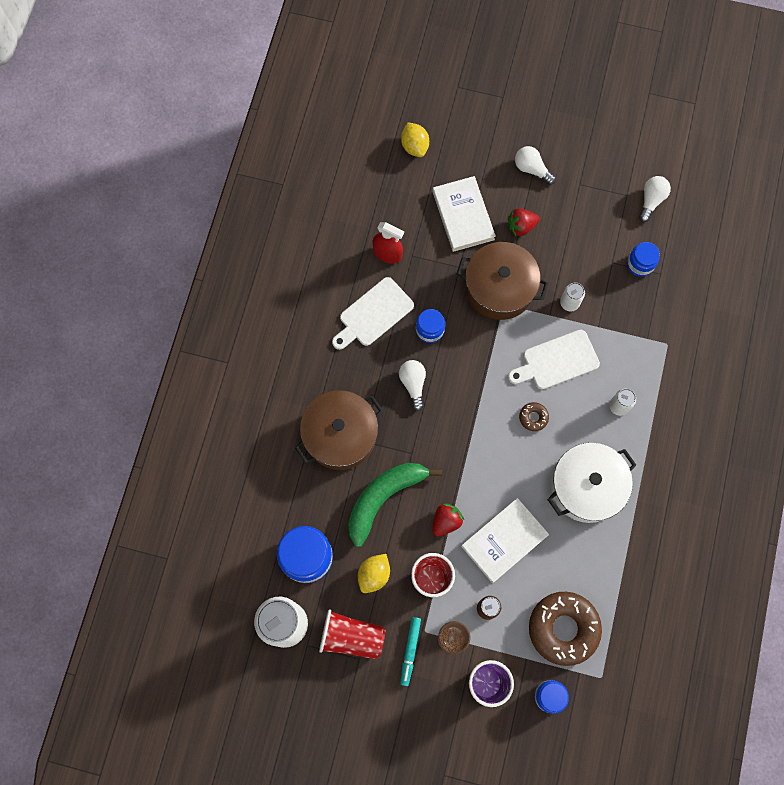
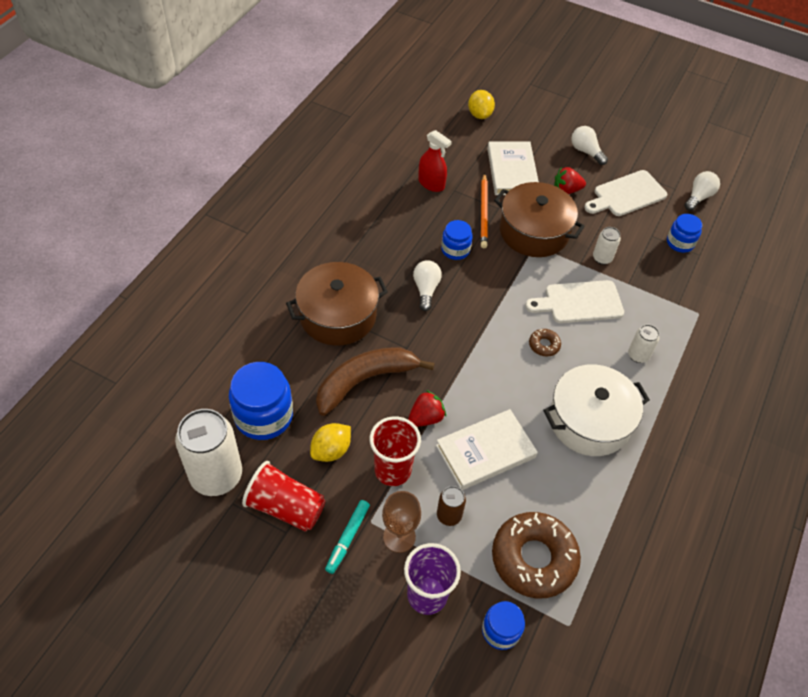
camera: 10 degrees right, 20 degrees down
white cutting board [332,277,414,350] -> white cutting board moved to [584,170,668,216]
green banana [348,463,442,547] -> brown banana [316,347,435,416]
none -> orange pencil [480,173,488,248]

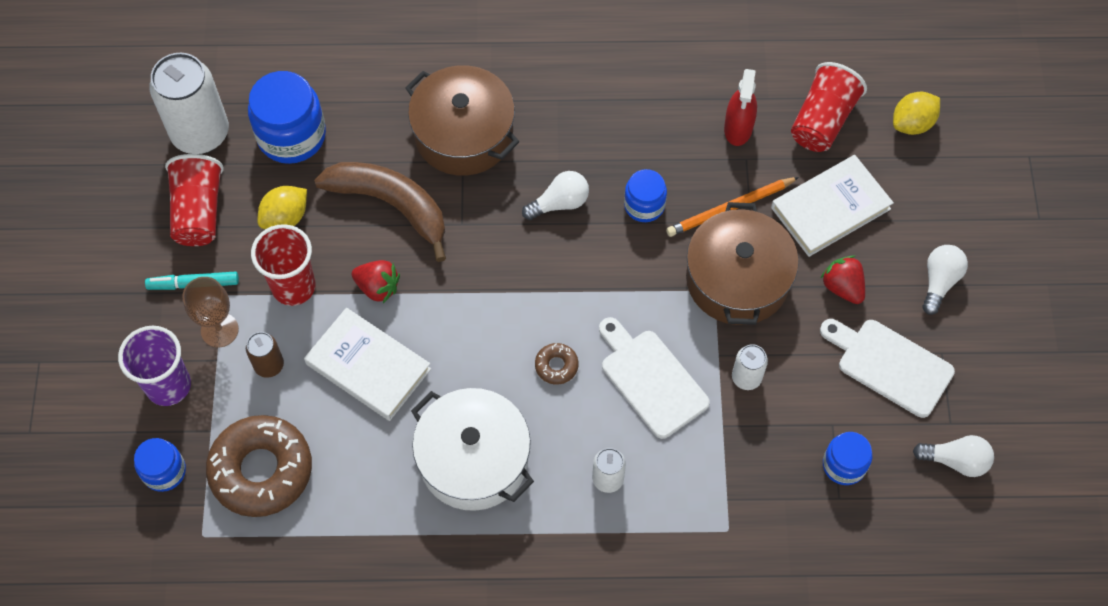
camera: 65 degrees right, 10 degrees up
yellow lemon [310,423,351,462] -> yellow lemon turned 60 degrees counterclockwise [257,186,307,229]
none -> red cup [791,62,867,152]

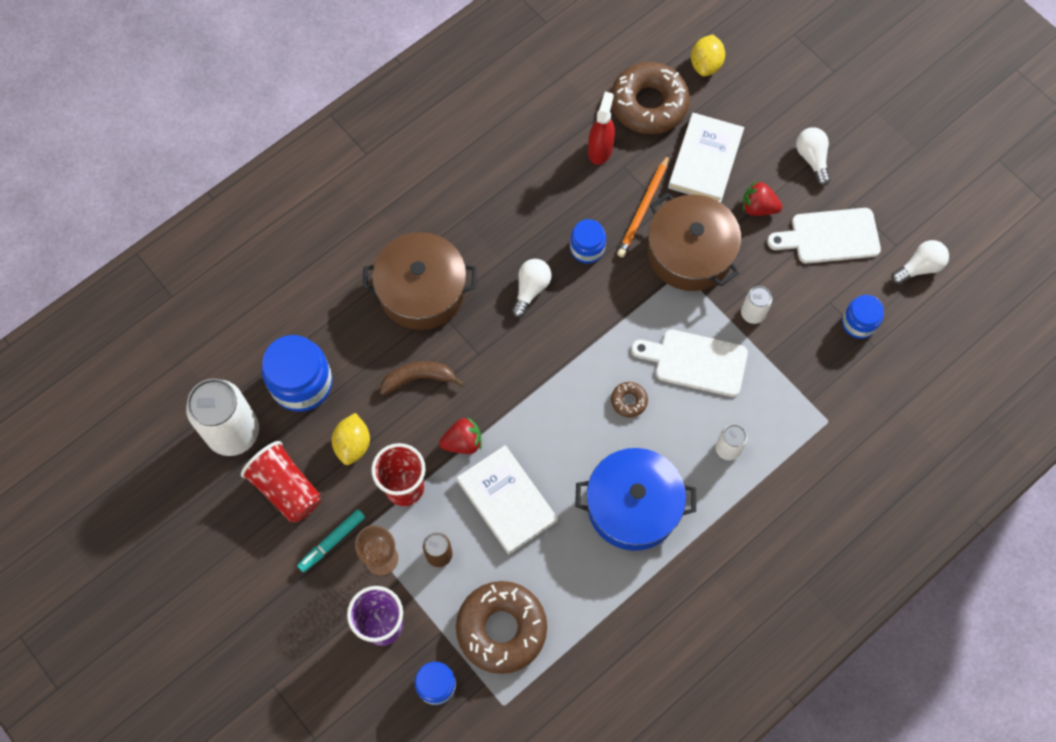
camera: 40 degrees left, 5 degrees up
white book [304,308,431,421] -> white book turned 60 degrees clockwise [457,445,558,554]
brown banana [314,162,446,262] -> brown banana [380,361,464,395], size x0.60
white pot [411,388,534,511] -> blue pot [575,448,696,551]
red spray bottle [724,69,757,146] -> red spray bottle turned 135 degrees counterclockwise [588,92,615,165]
red cup [791,62,867,152] -> brown donut [611,62,690,134]

